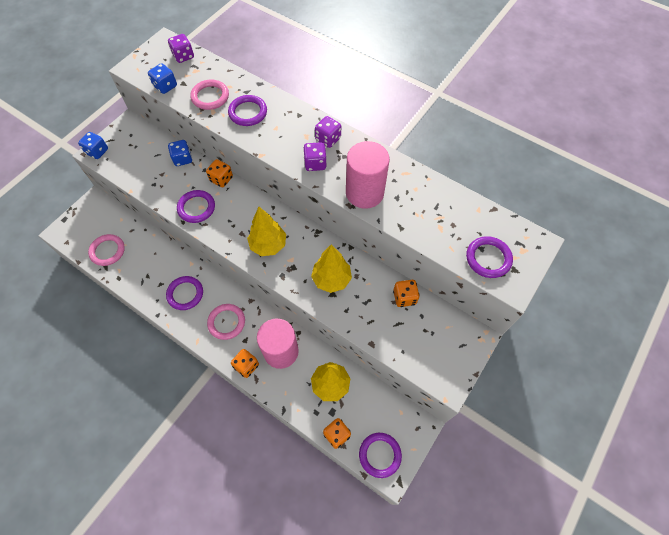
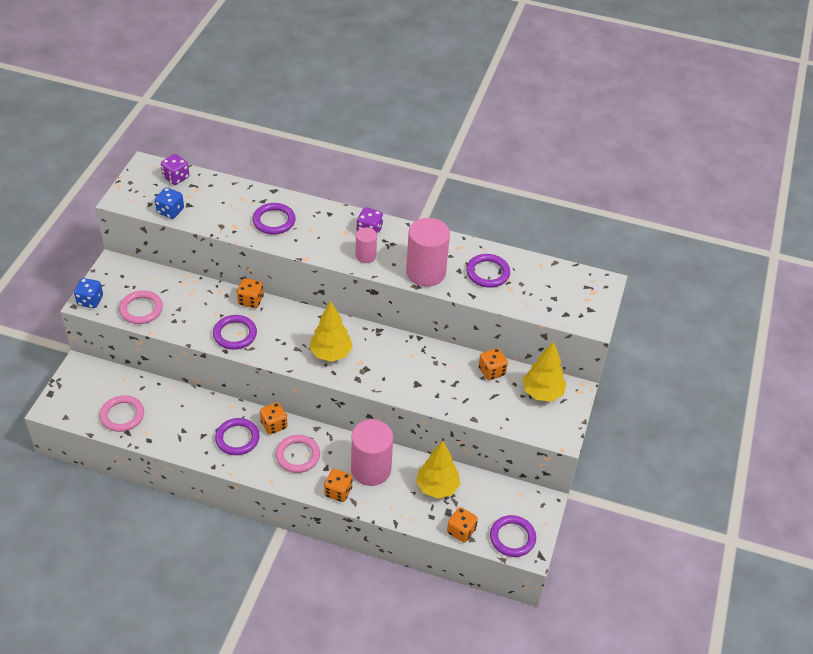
camera: 20 degrees left, 15 degrees down
blue dice [168,140,192,166] -> none
pink ring [190,79,229,110] -> pink ring moved to [119,290,163,324]
purple dice [304,142,327,171] -> pink cylinder [356,227,377,263]
yellow tree [311,244,352,293] -> yellow tree moved to [523,341,566,402]
purple ring [466,236,513,278] -> purple ring moved to [466,254,510,288]
none -> orange dice [260,402,287,434]

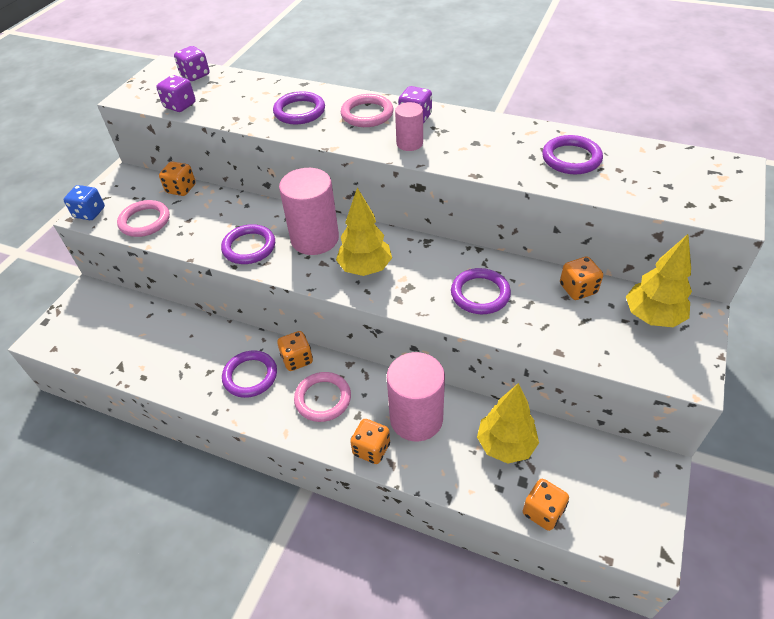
camera: 10 degrees right, 0 degrees up
pink ring [100,395,144,432] -> pink ring moved to [341,94,393,127]
blue dice [155,187,184,219] -> purple dice [156,75,196,112]
orange dice [237,278,264,308] -> orange dice moved to [159,161,196,196]
pink cylinder [406,218,450,287] -> pink cylinder moved to [279,168,339,255]
purple ring [490,515,536,557] -> purple ring moved to [451,268,511,314]

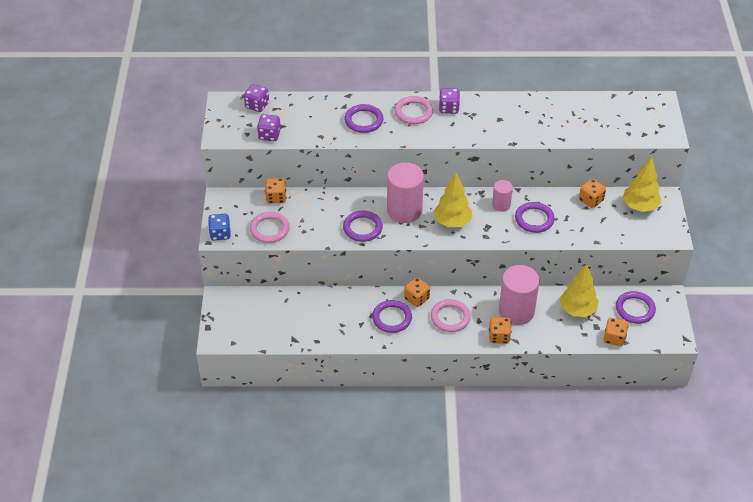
camera: 25 degrees left, 0 degrees up
pink cylinder [395,102,423,151] -> pink cylinder moved to [492,180,513,212]
purple ring [542,135,603,174] -> purple ring moved to [616,291,656,324]

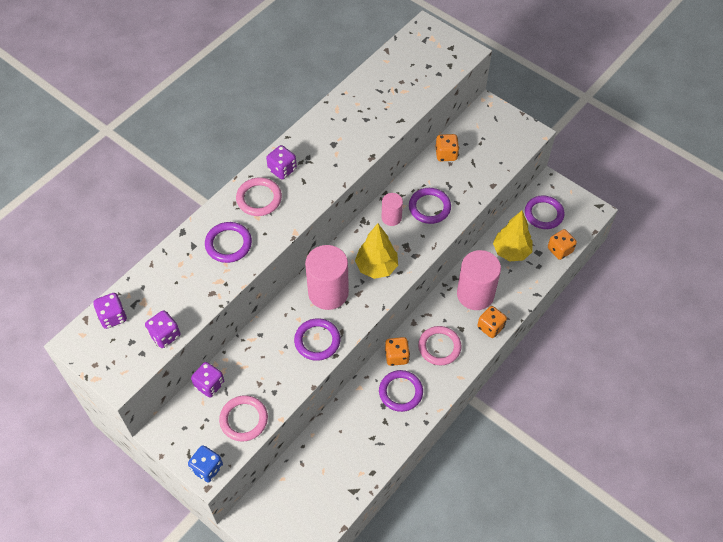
camera: 50 degrees left, 10 degrees up
orange dice [265,178,286,204] -> purple dice [191,362,224,397]
yellow tree [623,157,661,212] -> none

